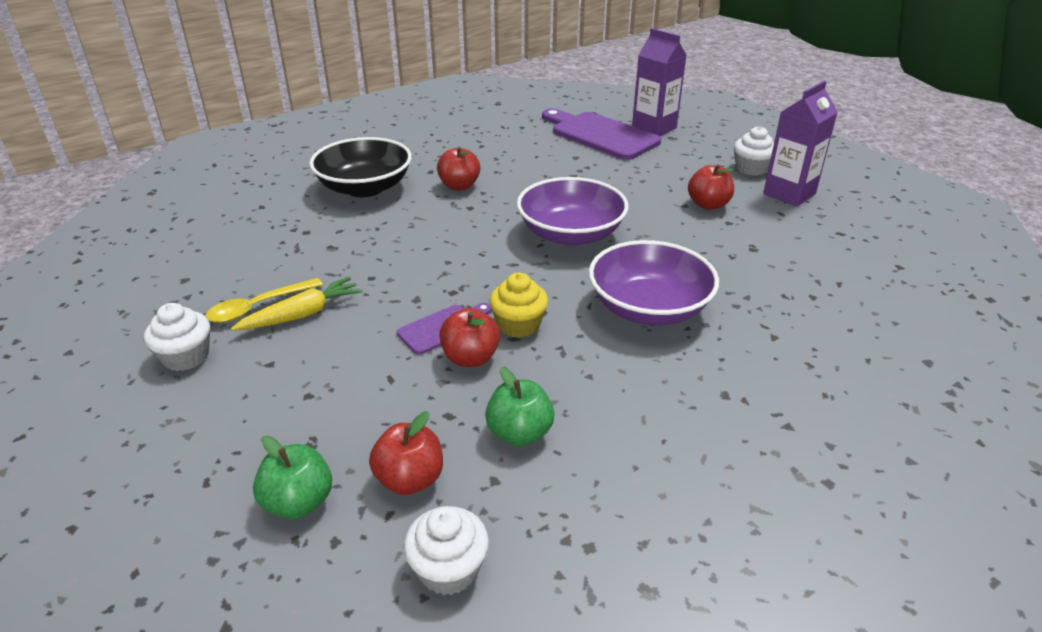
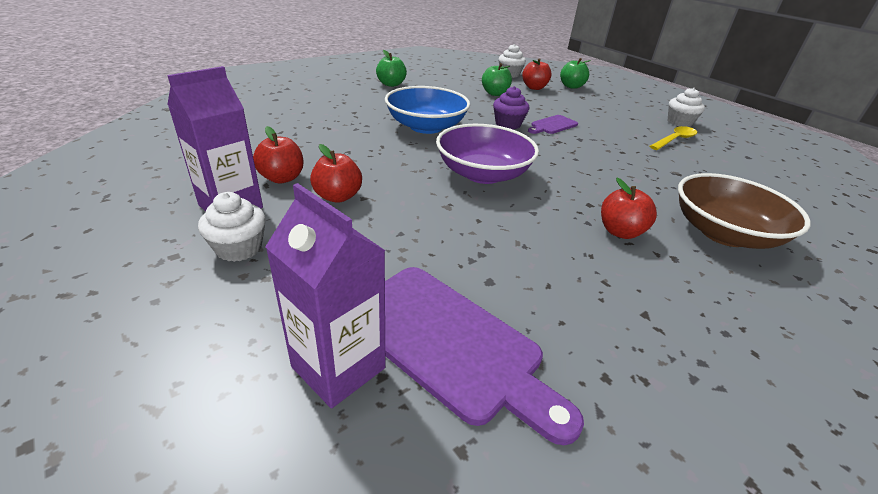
camera: 175 degrees right, 0 degrees up
yellow carrot [231,277,363,331] -> none
black bowl [309,137,412,197] -> brown bowl [678,173,811,249]
red apple [439,308,500,367] -> red apple moved to [253,126,304,183]
yellow cupcake [489,272,548,338] -> purple cupcake [493,86,529,129]
purple bowl [589,240,719,325] -> blue bowl [385,86,470,134]
none -> green apple [376,50,407,87]

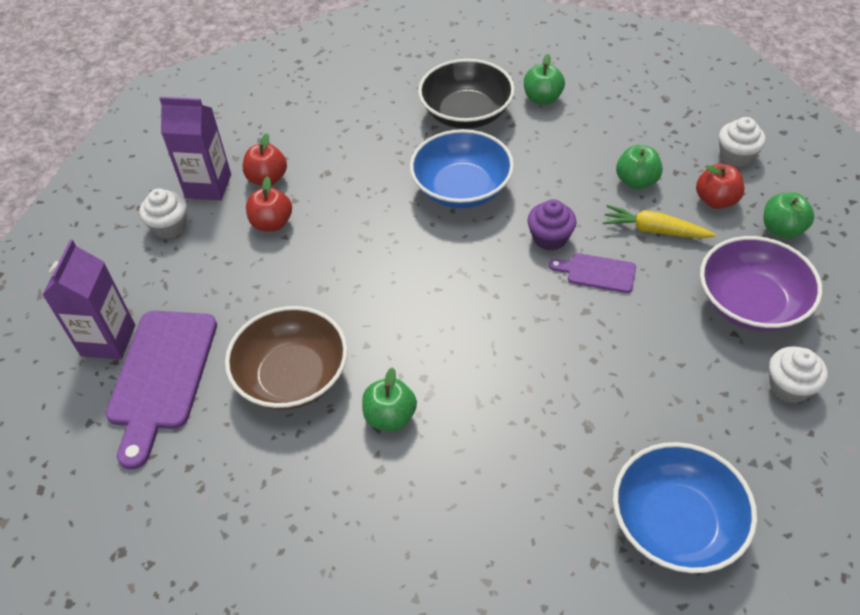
camera: 60 degrees right, 15 degrees up
purple bowl [436,124,539,184] -> purple bowl moved to [700,236,822,331]
red apple [601,178,657,239] -> green apple [362,367,417,431]
yellow spoon [649,126,697,150] -> none
brown bowl [678,173,811,249] -> brown bowl moved to [225,306,348,410]
none -> black bowl [418,59,515,129]
none -> yellow carrot [602,205,716,239]
none -> blue bowl [613,442,757,573]

